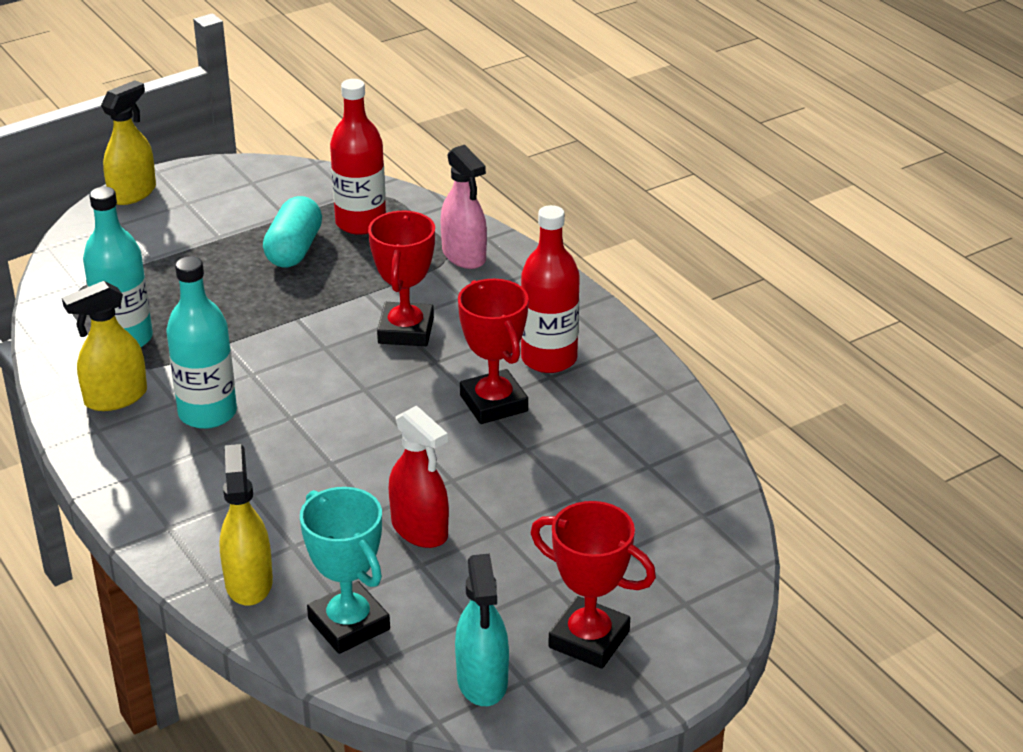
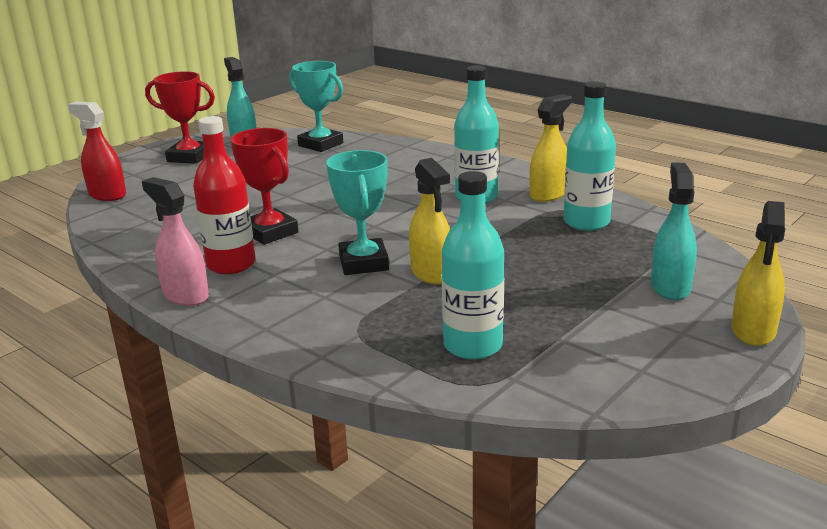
camera: 165 degrees right, 10 degrees down
yellow spray bottle [219,444,273,606] -> yellow spray bottle moved to [409,158,450,284]
turquoise capsule [263,196,322,267] -> none
red bottle [330,79,386,235] -> turquoise bottle [442,171,504,360]
red trophy [368,211,435,346] -> turquoise trophy [326,150,389,275]
red spray bottle [389,405,449,548] -> red spray bottle moved to [68,102,126,201]
pink spray bottle [440,145,487,269] -> pink spray bottle moved to [142,177,209,306]
none -> turquoise spray bottle [651,163,697,300]

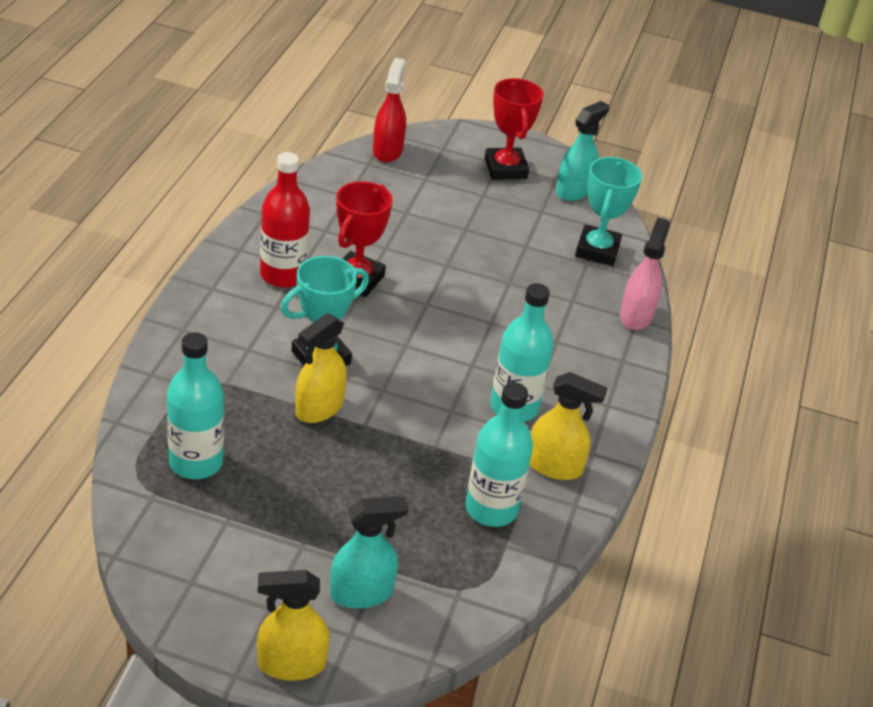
camera: 60 degrees right, 15 degrees up
pink spray bottle [142,177,209,306] -> pink spray bottle moved to [620,217,670,330]

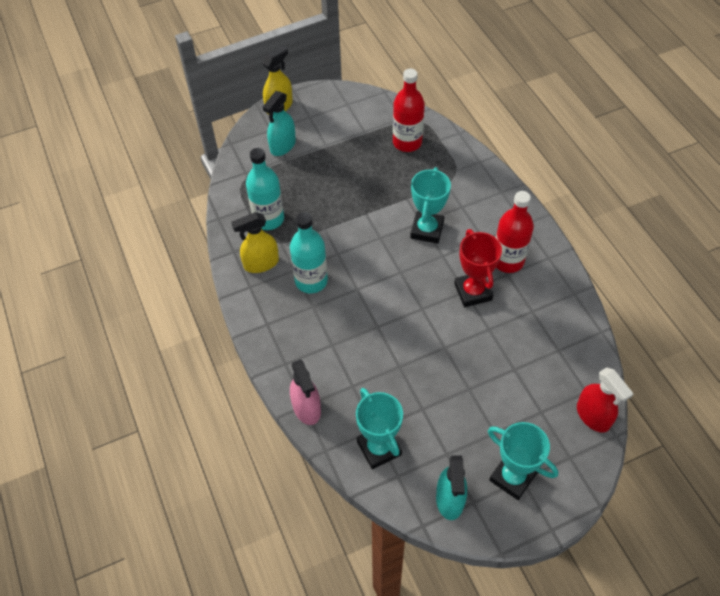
camera: 145 degrees right, 15 degrees up
turquoise bottle [167,332,224,479] -> red bottle [393,69,425,152]
yellow spray bottle [296,313,347,423] -> none
red trophy [485,78,544,180] -> turquoise trophy [488,422,558,500]

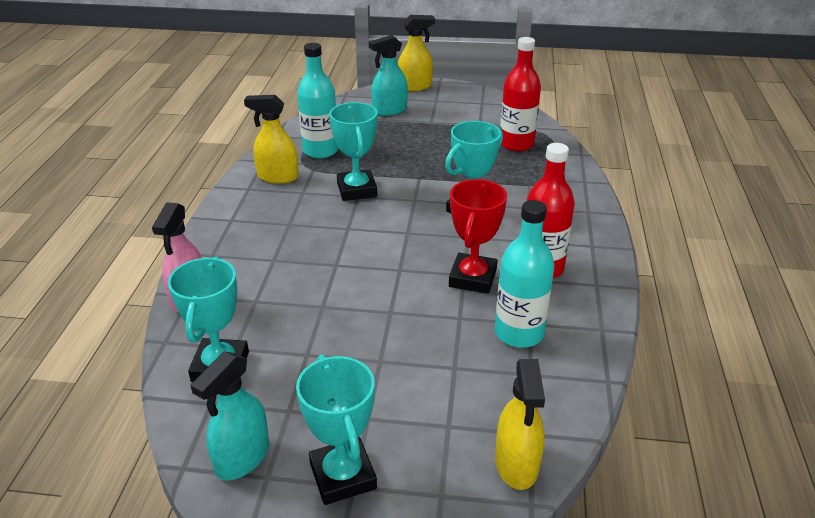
camera: 30 degrees right, 20 degrees down
turquoise bottle [290,212,328,293] -> turquoise bottle moved to [495,200,555,348]
red spray bottle [577,367,634,433] -> yellow spray bottle [495,359,545,490]
none -> turquoise trophy [329,102,378,201]

